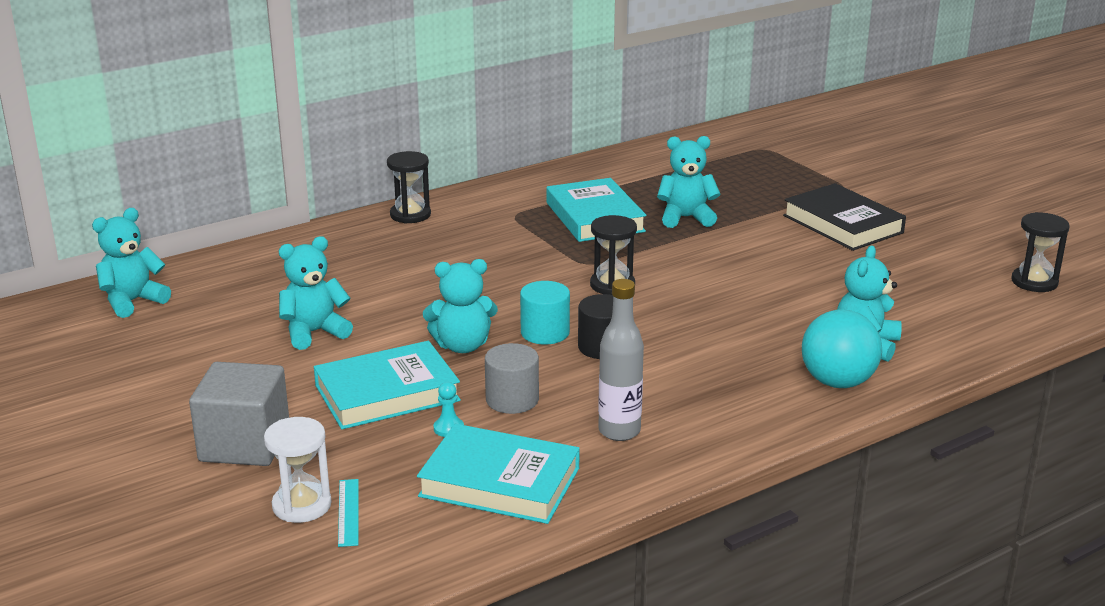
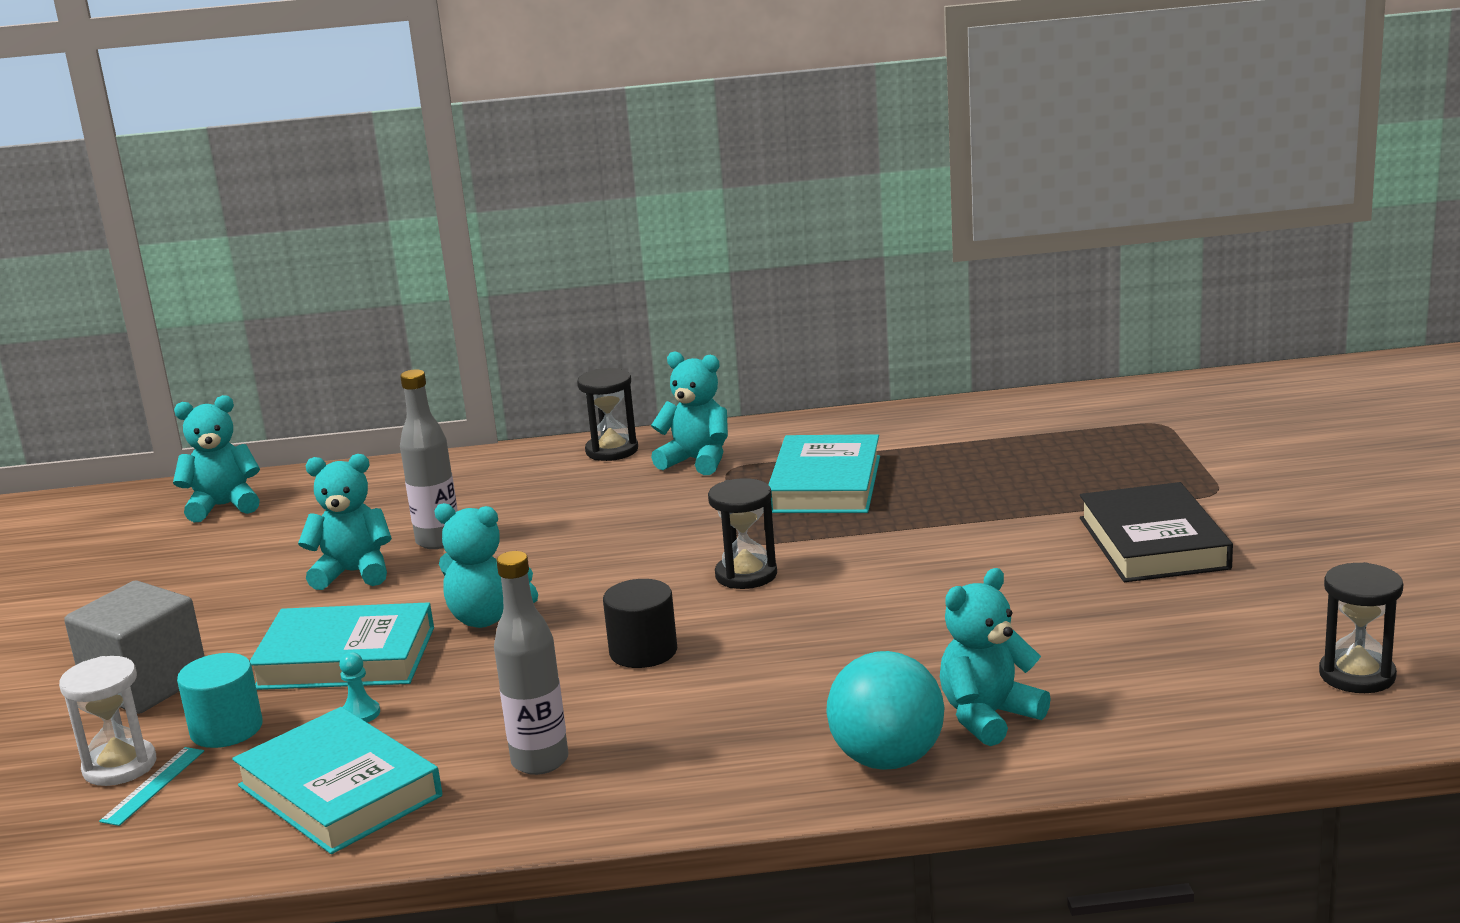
camera: 30 degrees right, 5 degrees down
grey cylinder [485,343,539,414] -> none
turquoise cylinder [520,281,570,344] -> turquoise cylinder moved to [177,653,263,748]
turquoise teddy bear [657,136,720,228] -> turquoise teddy bear moved to [651,352,728,475]
none -> grey bottle [400,369,458,549]

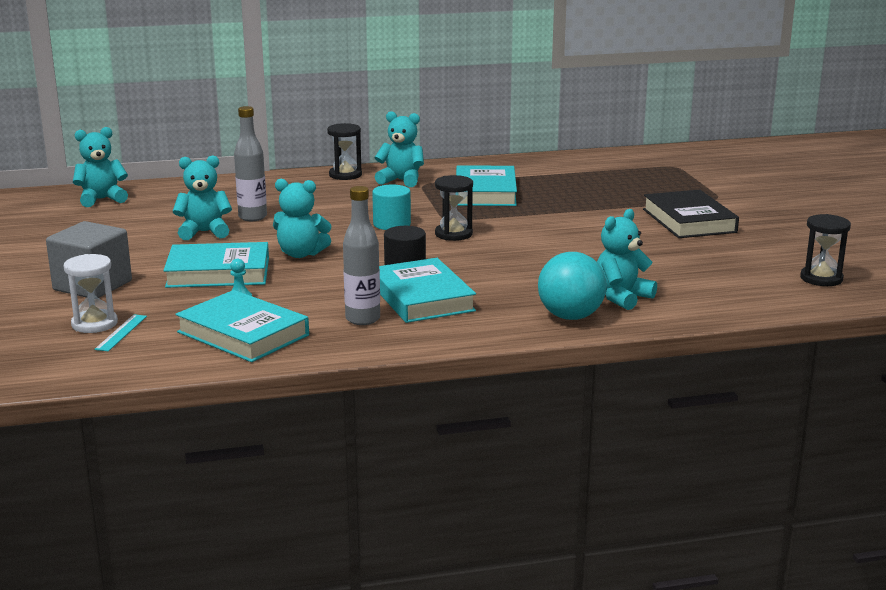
camera: 10 degrees left, 0 degrees up
turquoise cylinder [177,653,263,748] -> turquoise cylinder moved to [372,185,411,230]
none -> turquoise book [379,258,476,323]

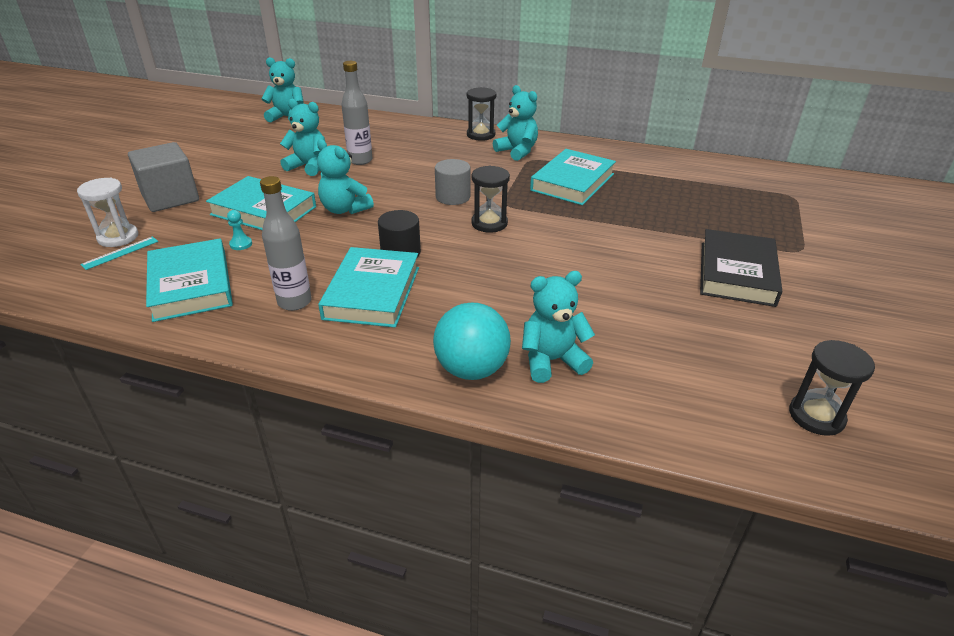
camera: 30 degrees right, 15 degrees up
turquoise cylinder [372,185,411,230] -> grey cylinder [435,159,471,205]

